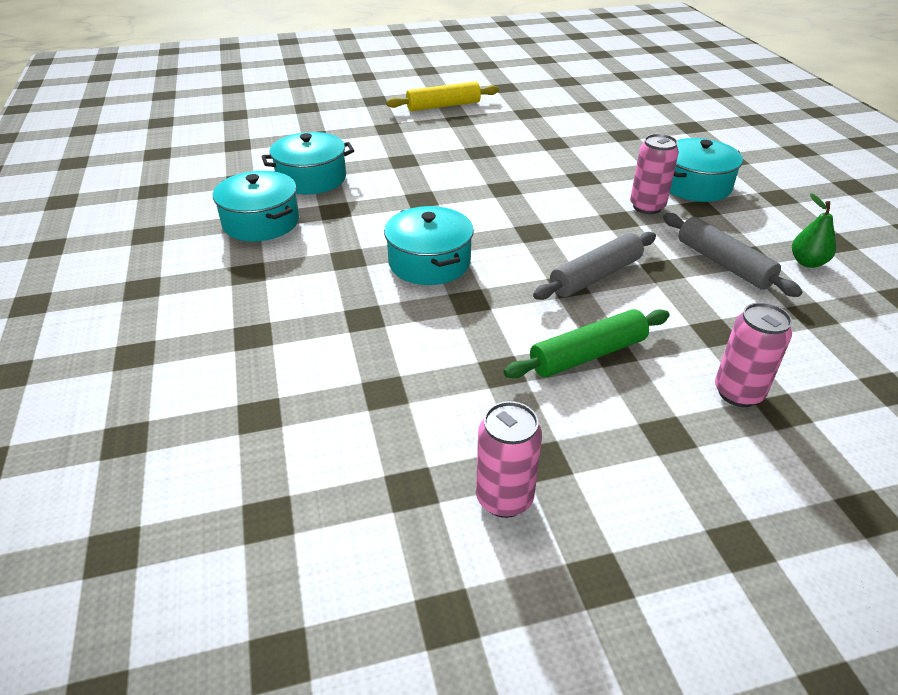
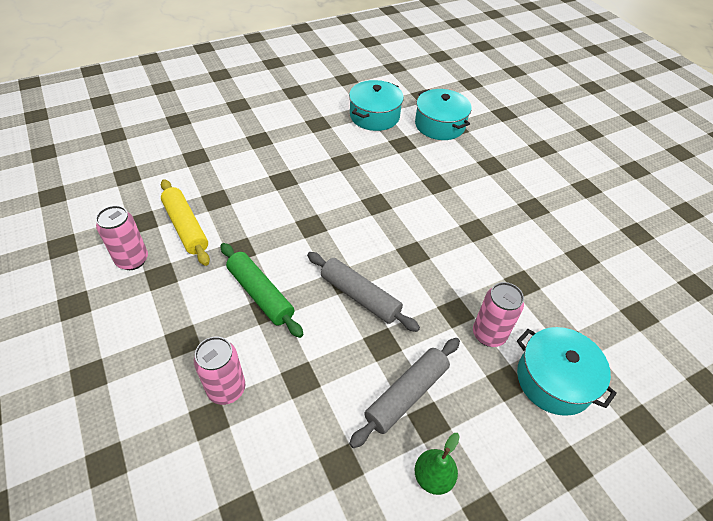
camera: 75 degrees right, 10 degrees up
turquoise pot [384,206,474,285] -> none
yellow rolling pin [386,81,499,111] -> yellow rolling pin moved to [161,179,210,266]

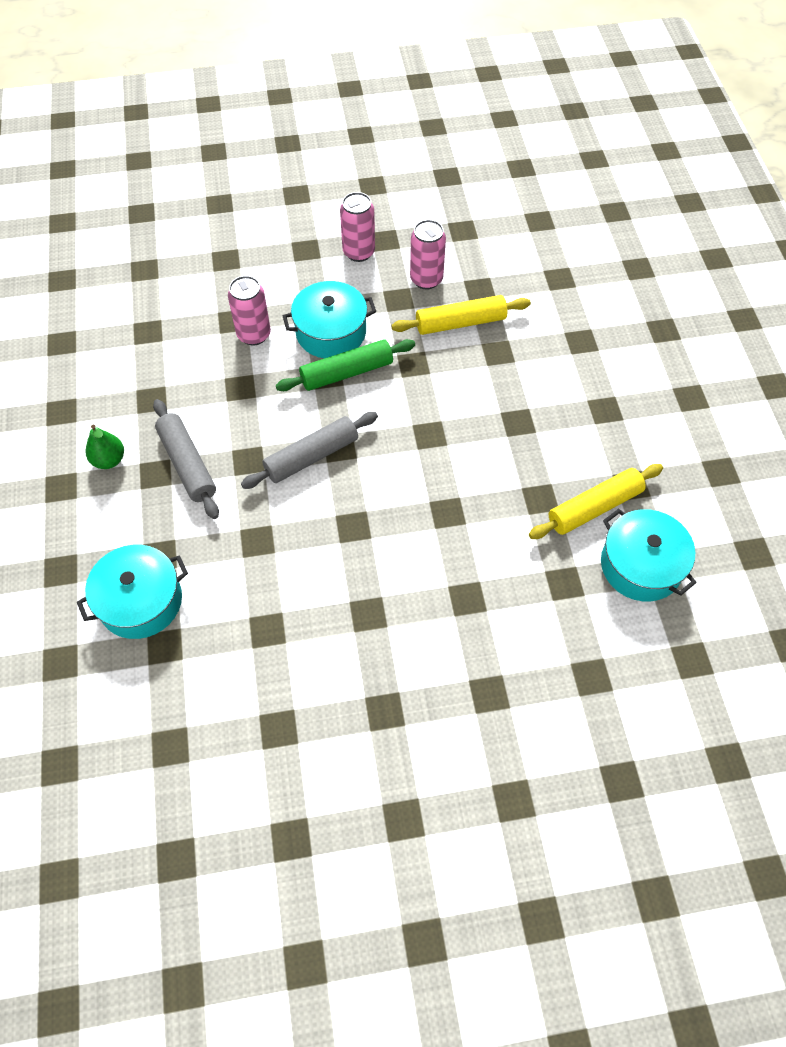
camera: 110 degrees right, 10 degrees up
turquoise pot [415,89,472,140] -> turquoise pot moved to [283,281,376,358]
pink can [473,282,524,347] -> pink can moved to [340,192,375,262]
none -> yellow rolling pin [529,464,663,539]

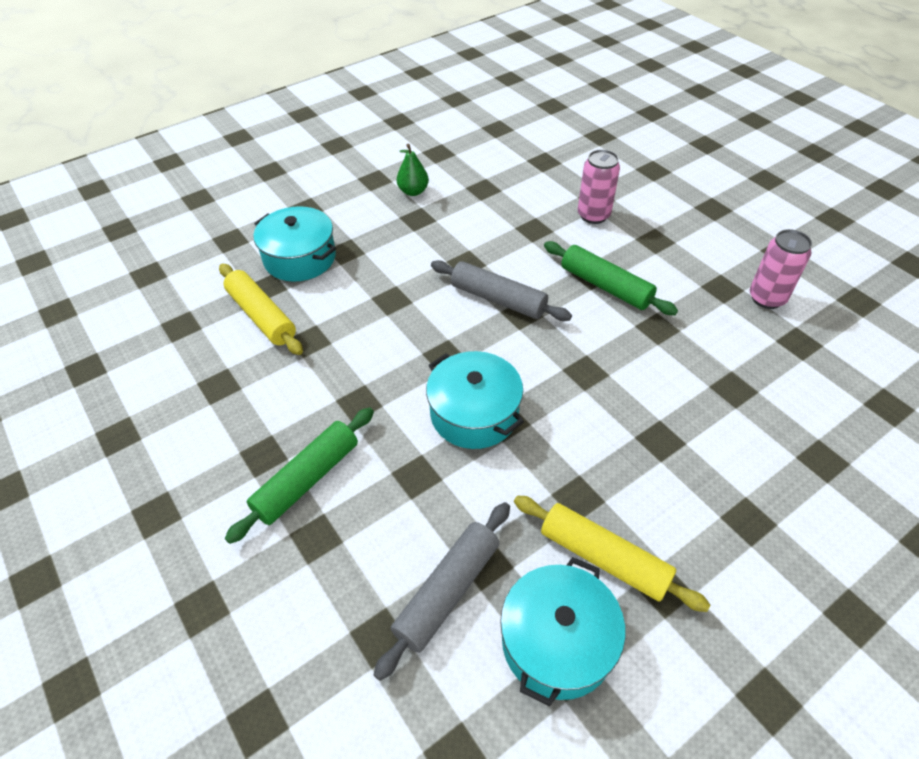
camera: 65 degrees right, 10 degrees down
grey rolling pin [153,399,219,519] -> grey rolling pin moved to [374,502,510,681]
turquoise pot [283,281,376,358] -> turquoise pot moved to [426,351,524,449]
pink can [340,192,375,262] -> none
yellow rolling pin [391,295,531,335] -> yellow rolling pin moved to [219,263,303,355]
none -> green rolling pin [225,407,374,544]

